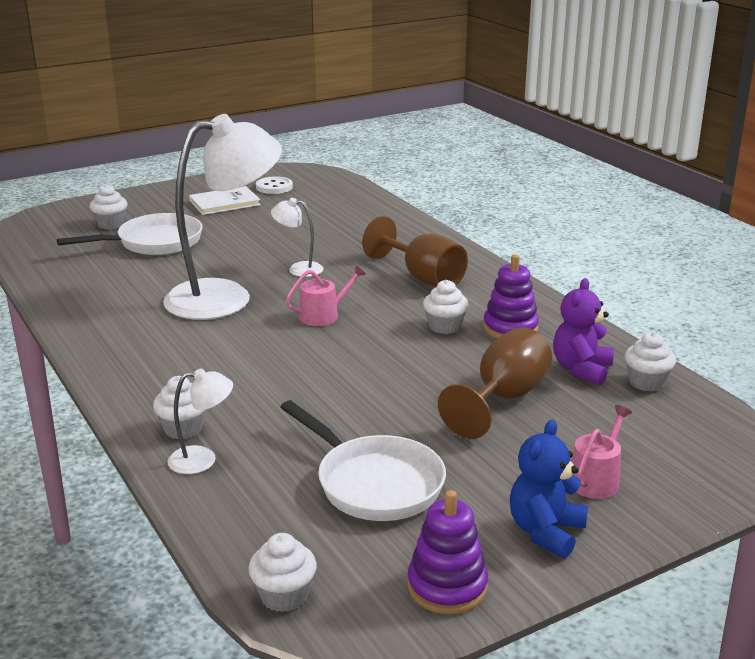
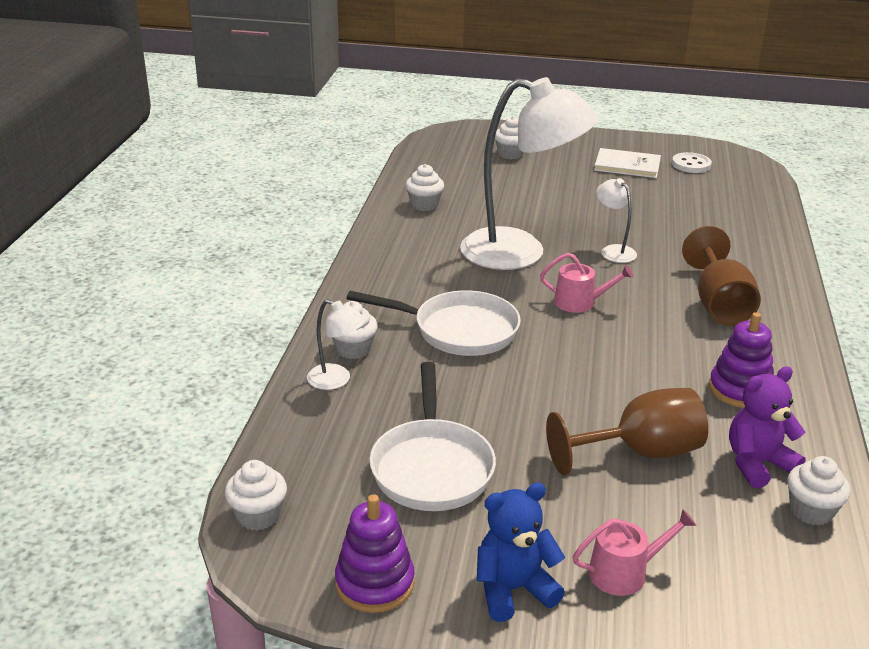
camera: 40 degrees right, 5 degrees up
white pan [57,213,202,255] -> white pan moved to [347,290,521,356]
white cupcake [423,280,469,334] -> white cupcake moved to [405,164,444,211]

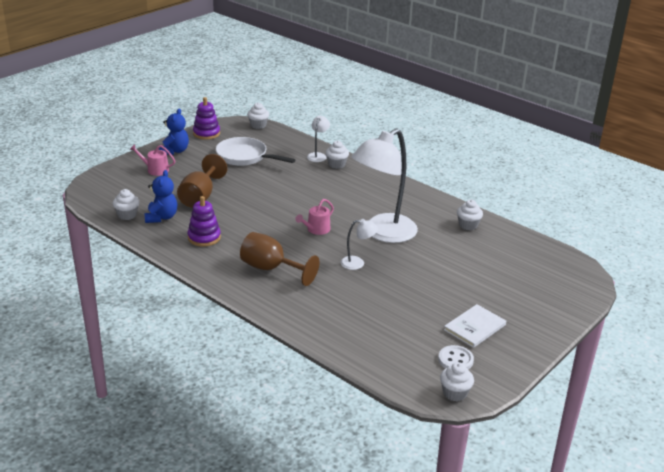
camera: 120 degrees right, 0 degrees up
white lamp [307,299,366,390] -> white lamp turned 135 degrees clockwise [307,116,330,162]
white pan [347,290,521,356] -> none
white cupcake [495,116,524,159] -> white cupcake moved to [440,362,474,401]
pink watering can [573,509,697,596] -> pink watering can turned 90 degrees clockwise [129,144,175,176]
purple teddy bear [729,366,806,488] -> blue teddy bear [145,170,177,223]

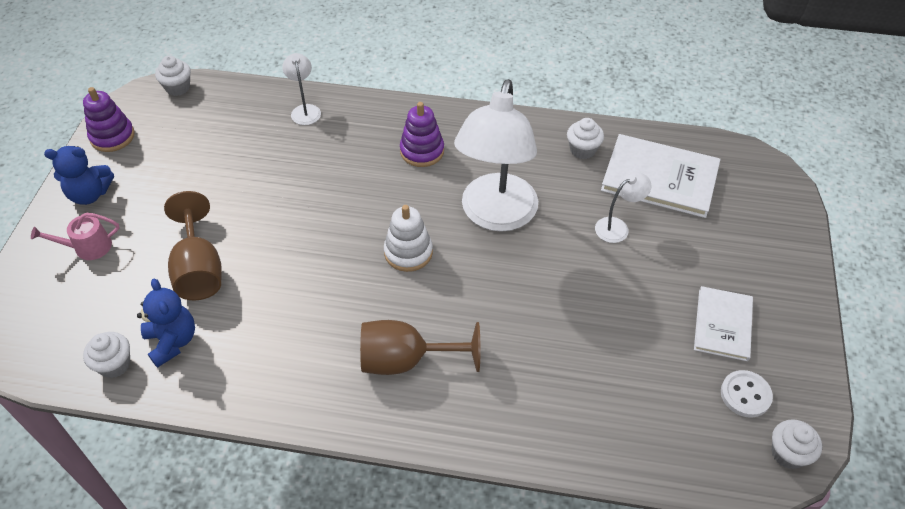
camera: 30 degrees left, 20 degrees up
blue teddy bear [159,108,189,155] -> blue teddy bear turned 105 degrees clockwise [44,146,114,205]
purple stacking toy [187,196,221,247] -> purple stacking toy moved to [400,102,444,167]
white pan [216,137,295,166] -> none
pink watering can [295,199,334,235] -> white stacking toy [384,205,433,272]
white cupcake [326,141,349,169] -> none
white lamp [340,219,378,270] -> white lamp moved to [595,172,652,243]
none -> white book [601,134,721,218]

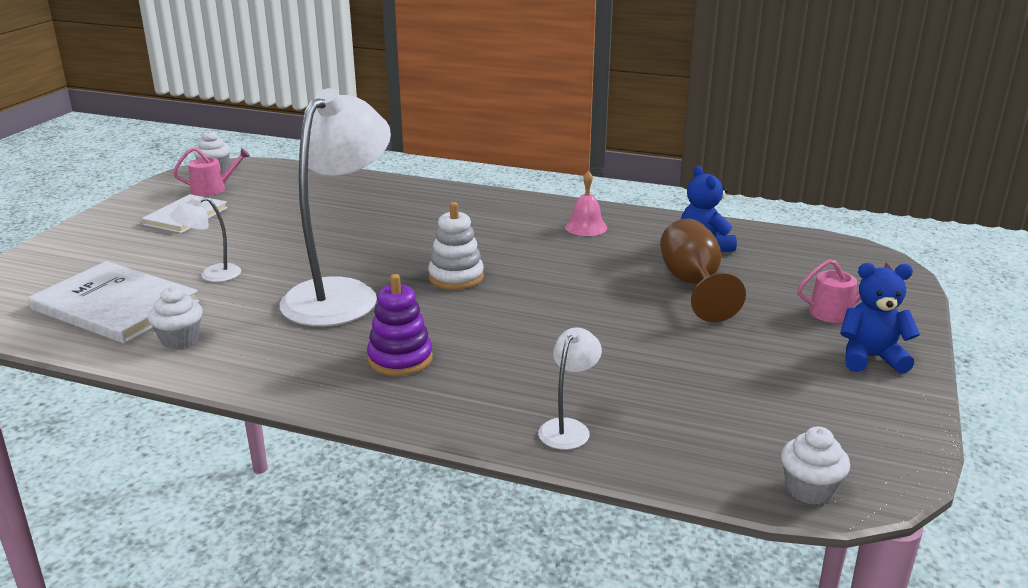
camera: 170 degrees left, 25 degrees down
purple stacking toy [83,87,135,152] -> none
white cupcake [83,332,130,378] -> none
white lamp [282,53,321,125] -> white lamp turned 150 degrees counterclockwise [538,327,602,450]
brown goblet [360,320,480,375] -> none
white button [721,370,773,418] -> pink watering can [173,147,250,196]
none -> pink bell [565,171,607,236]

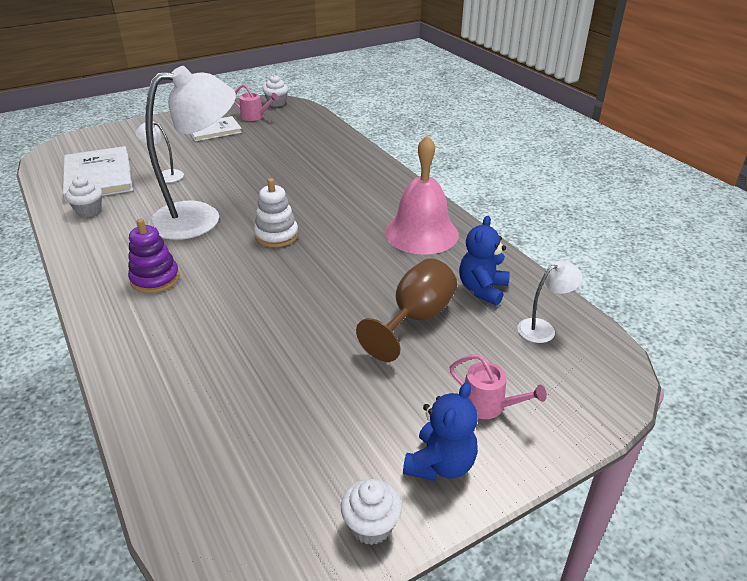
camera: 40 degrees right, 10 degrees up
white lamp [538,327,602,450] -> white lamp moved to [517,261,583,343]
pink bell [565,171,607,236] -> pink bell [385,135,459,255], size x2.01
white cupcake [781,426,850,505] -> white cupcake moved to [341,479,402,545]
blue teddy bear [840,263,920,374] -> blue teddy bear turned 75 degrees clockwise [403,382,478,481]

